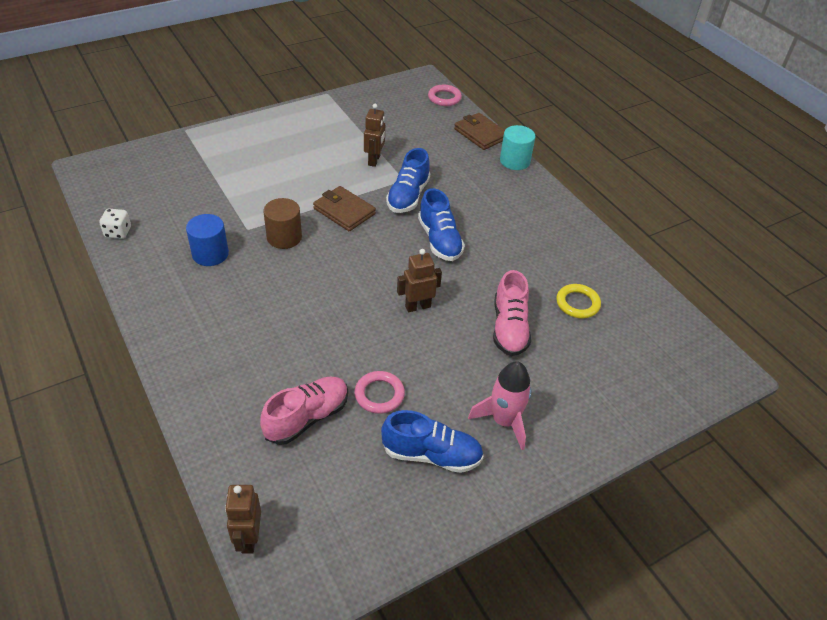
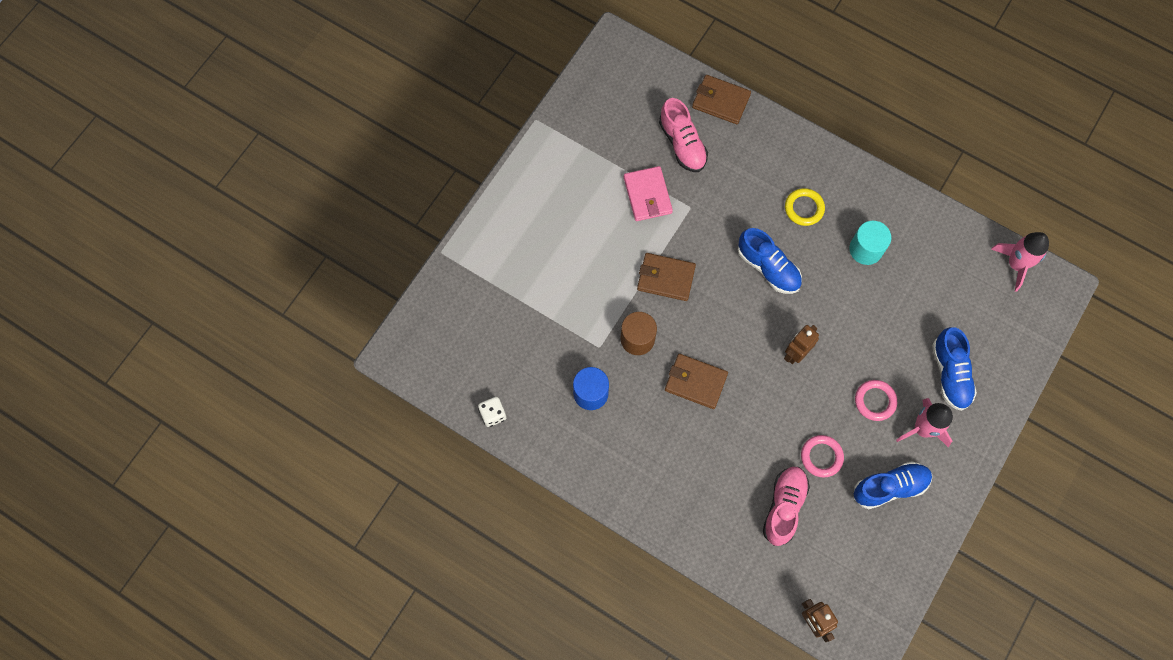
camera: 25 degrees left, 25 degrees up
brown robot [364,104,385,167] -> pink wallet [624,166,673,221]
blue shoe [386,148,430,213] -> blue shoe moved to [932,327,977,411]
pink ring [428,85,462,106] -> pink ring moved to [855,380,897,421]
pink shoe [493,270,531,356] -> pink shoe moved to [659,98,708,172]
turquoise cylinder [500,125,535,170] -> turquoise cylinder moved to [849,221,891,265]
yellow ring [556,284,601,318] -> yellow ring moved to [785,188,825,226]
none -> brown wallet [665,354,728,409]
none -> pink rocket [991,232,1049,292]

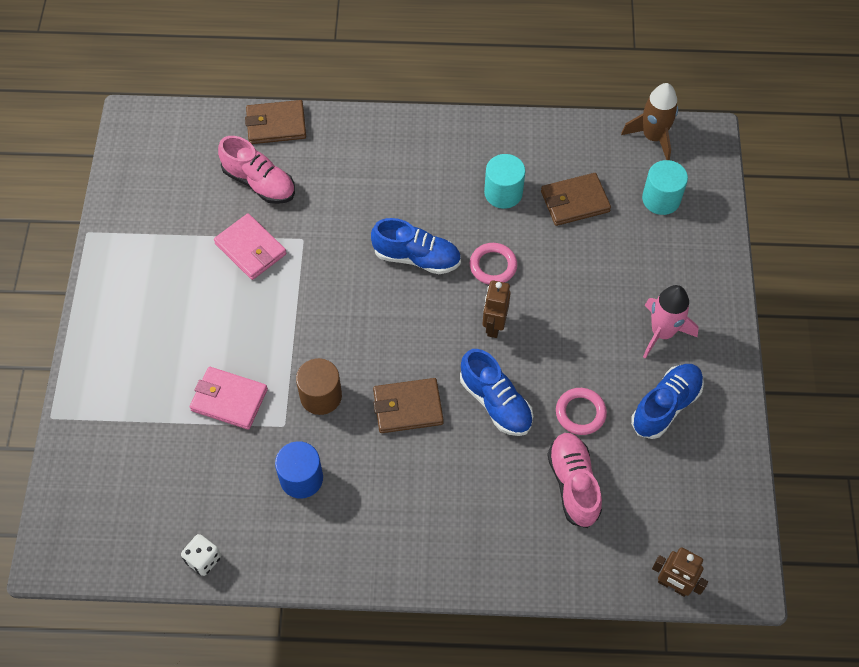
camera: 30 degrees left, 10 degrees down
brown wallet [637,253,696,301] -> brown wallet moved to [541,173,611,226]
yellow ring [785,188,825,226] -> none
pink ring [855,380,897,421] -> pink ring moved to [470,243,517,285]
blue shoe [932,327,977,411] -> blue shoe moved to [460,349,533,436]
pink rocket [991,232,1049,292] -> brown rocket [621,83,678,160]
none -> pink wallet [190,367,268,430]
none -> turquoise cylinder [642,160,688,215]

